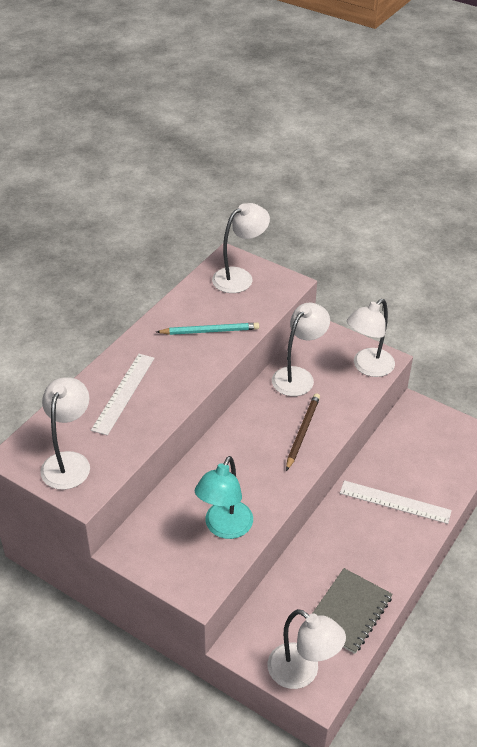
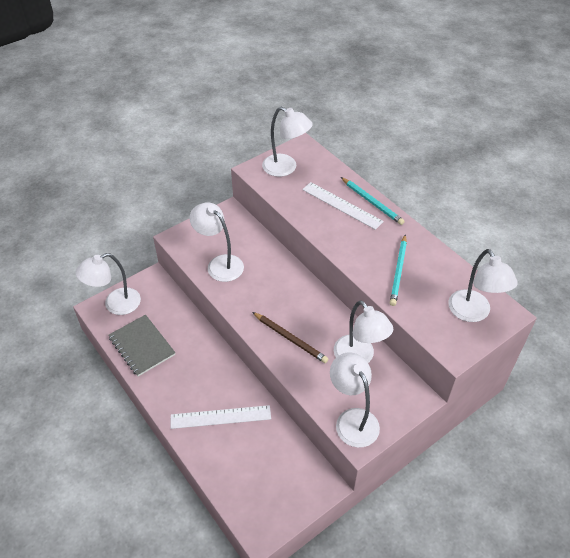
camera: 110 degrees right, 5 degrees up
turquoise lamp [195,456,253,539] -> white lamp [190,202,244,282]
white ruler [340,480,452,524] -> white ruler turned 45 degrees clockwise [171,405,271,429]
none -> turquoise pencil [341,177,405,225]

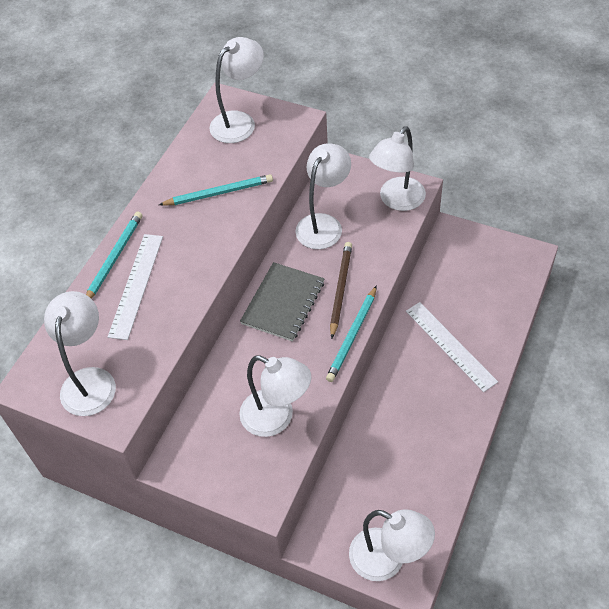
camera: 115 degrees left, 5 degrees up
grey notebook [108,314,175,376] -> grey notebook moved to [240,262,324,342]
white lamp [190,202,244,282] -> white lamp turned 75 degrees counterclockwise [239,355,311,437]
none -> turquoise pencil [326,285,377,382]

